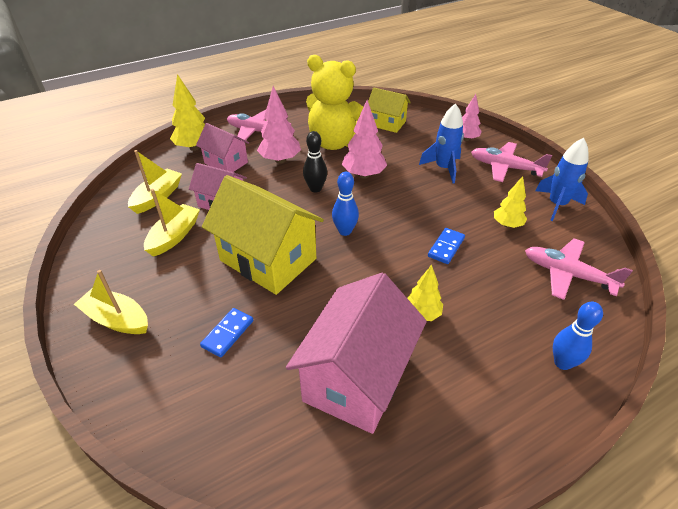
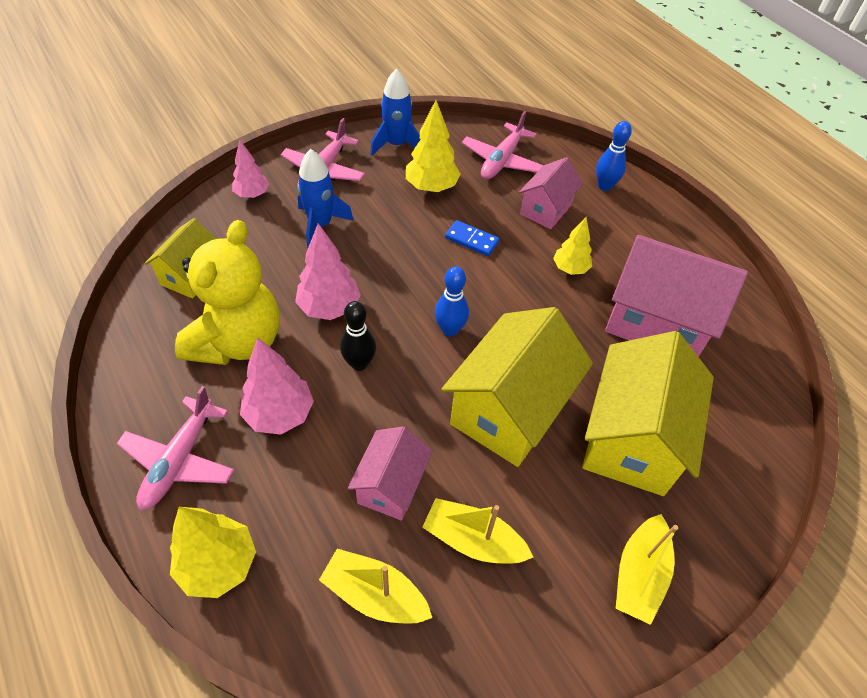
camera: 95 degrees left, 10 degrees up
pink house [196,123,249,172] -> pink house moved to [519,157,583,229]
blue domino [200,308,253,357] -> yellow house [582,331,714,496]
yellow tree [494,176,527,228] -> yellow tree [406,100,460,192], size x1.54

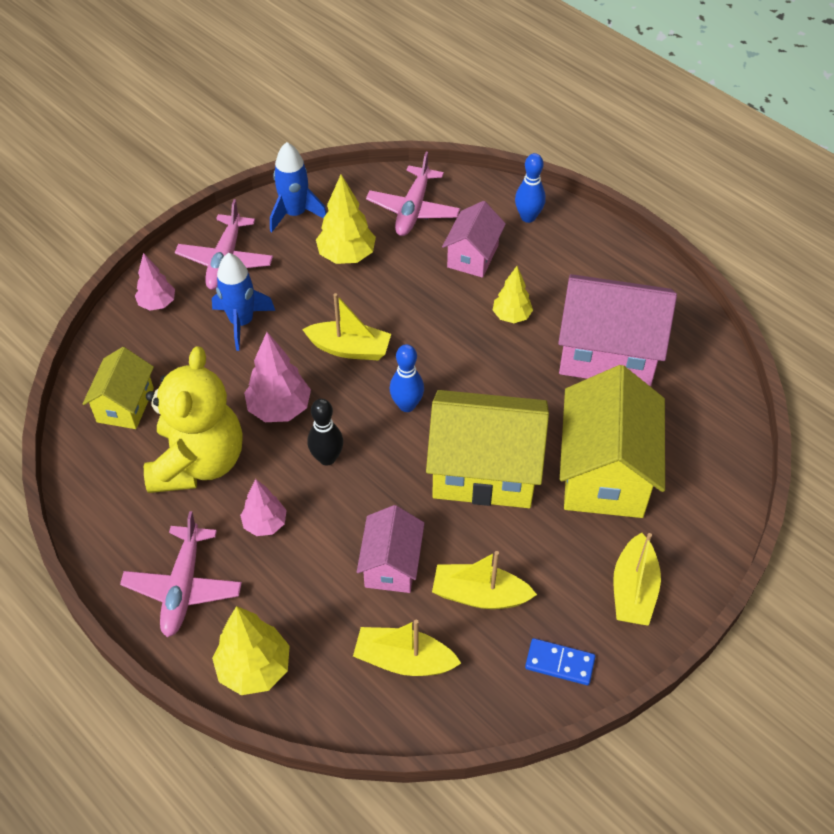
camera: 10 degrees left, 0 degrees up
pink tree [240,338,314,435] -> pink tree [240,479,287,536], size x0.65
yellow house [441,307,593,467] -> yellow house turned 75 degrees clockwise [426,390,549,508]
blue domino [445,220,499,256] -> blue domino moved to [525,638,595,685]
none -> yellow boat [302,293,391,360]

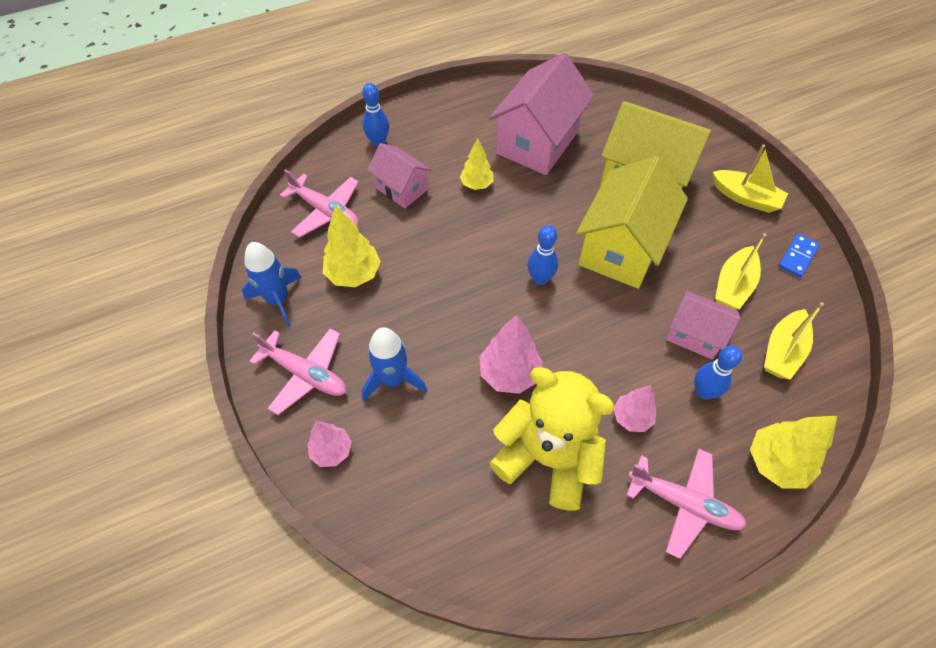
camera: 70 degrees left, 5 degrees up
yellow house [82,347,154,429] -> none
yellow boat [302,293,391,360] -> none
black bowling pin [308,399,343,466] -> none
none -> blue bowling pin [694,346,742,399]

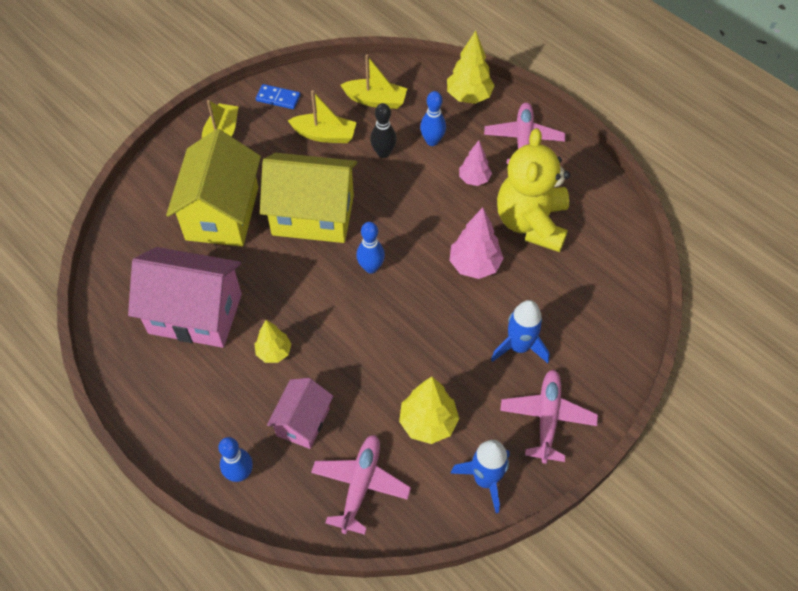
camera: 110 degrees left, 0 degrees up
pink tree [308,421,352,467] -> none
pink house [666,290,740,359] -> black bowling pin [370,103,396,158]

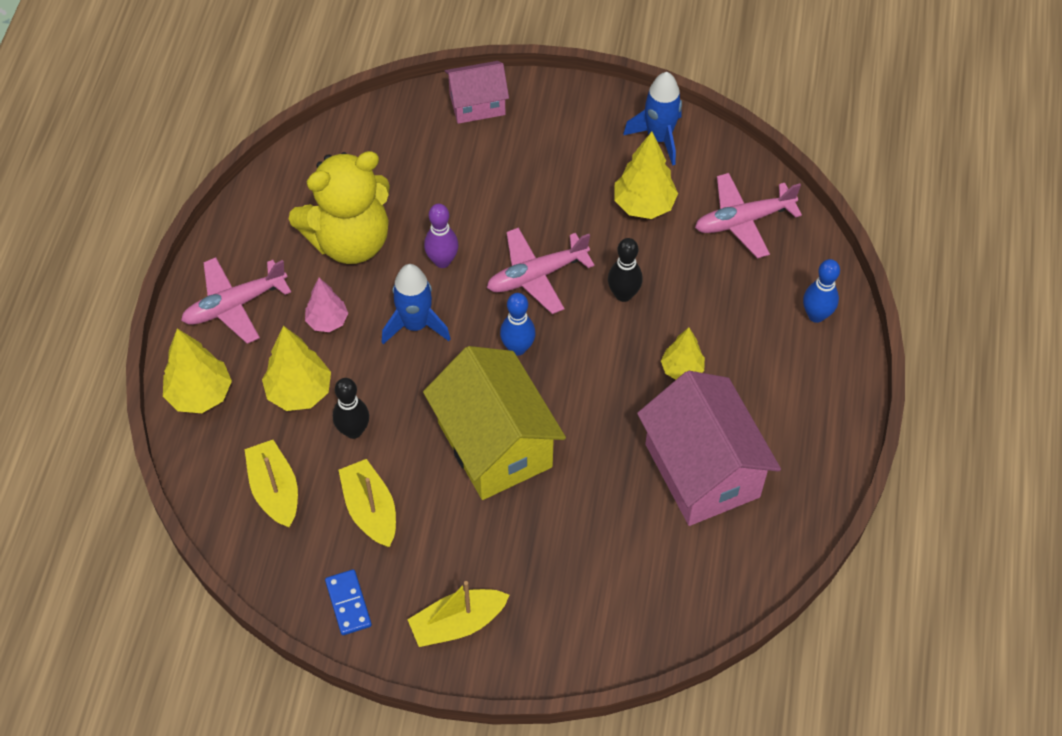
camera: 125 degrees left, 0 degrees up
yellow house [166,129,261,247] -> none
pink house [267,378,333,449] -> pink house moved to [445,61,509,124]
blue bowling pin [420,91,446,146] -> yellow tree [262,326,331,411]
pink tree [449,208,504,279] -> purple bowling pin [424,204,459,268]
blue rocket [491,300,550,363] -> blue rocket moved to [382,264,451,344]
pink plane [500,369,598,464] -> pink plane moved to [487,227,595,314]
none -> black bowling pin [608,238,643,302]

